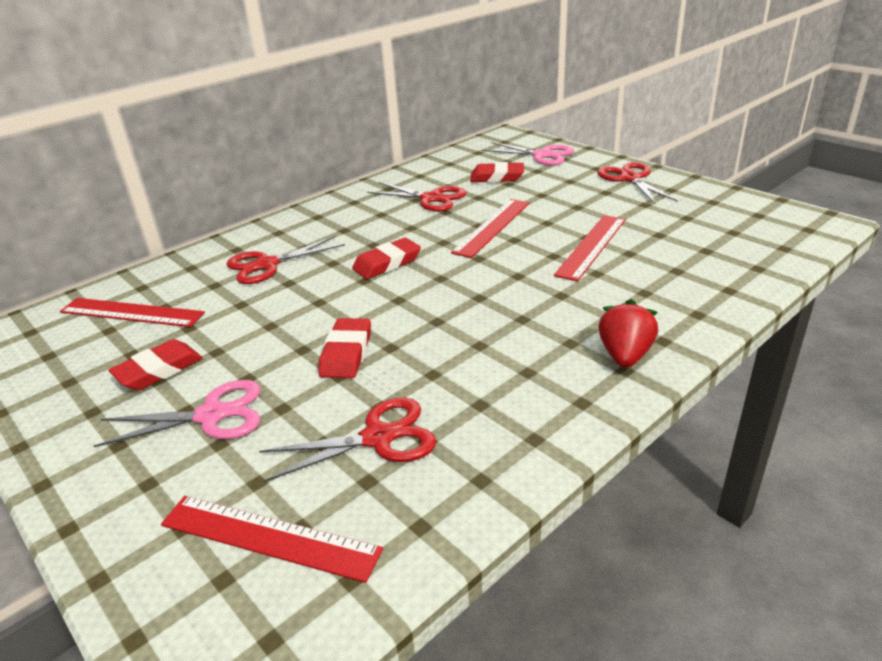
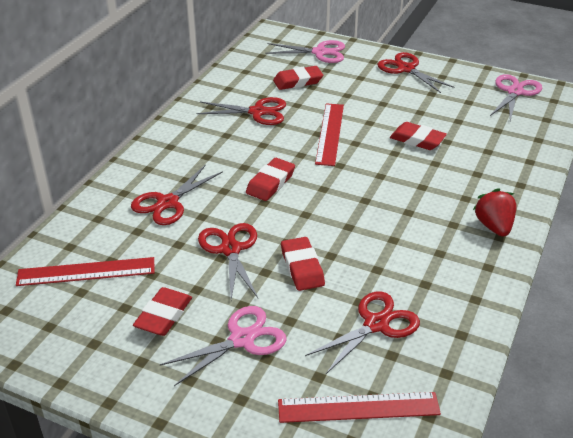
camera: 25 degrees left, 5 degrees up
red ruler [554,215,626,281] -> red eraser [390,122,447,150]
none -> red scissors [198,223,258,300]
none -> pink scissors [490,74,542,121]

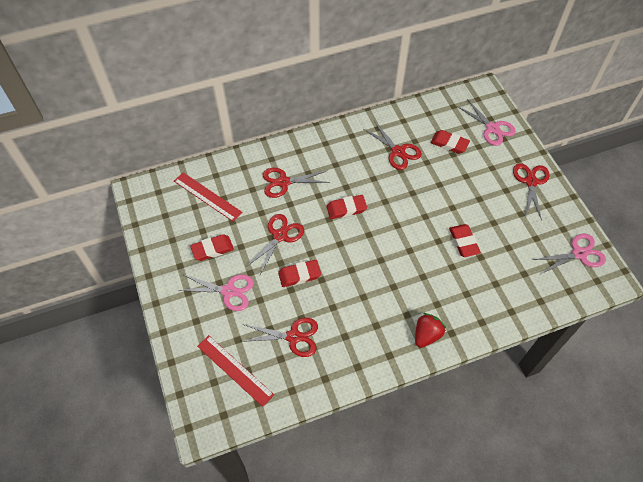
camera: 45 degrees right, 20 degrees up
red eraser [281,237,325,291] -> red eraser turned 45 degrees clockwise [278,260,321,287]
red ruler [315,103,344,166] -> none

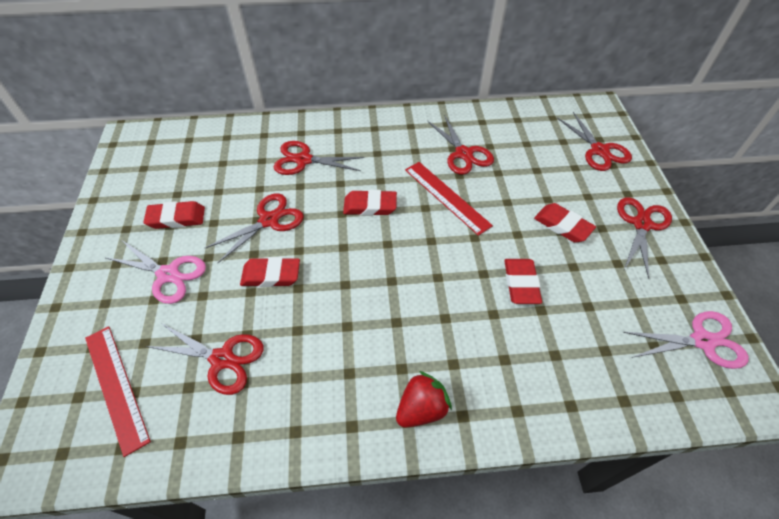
camera: 15 degrees right, 5 degrees down
red ruler [174,172,242,222] -> red ruler moved to [405,162,493,236]
red eraser [430,130,470,154] -> red eraser moved to [534,203,596,243]
pink scissors [457,99,516,146] -> red scissors [557,112,632,171]

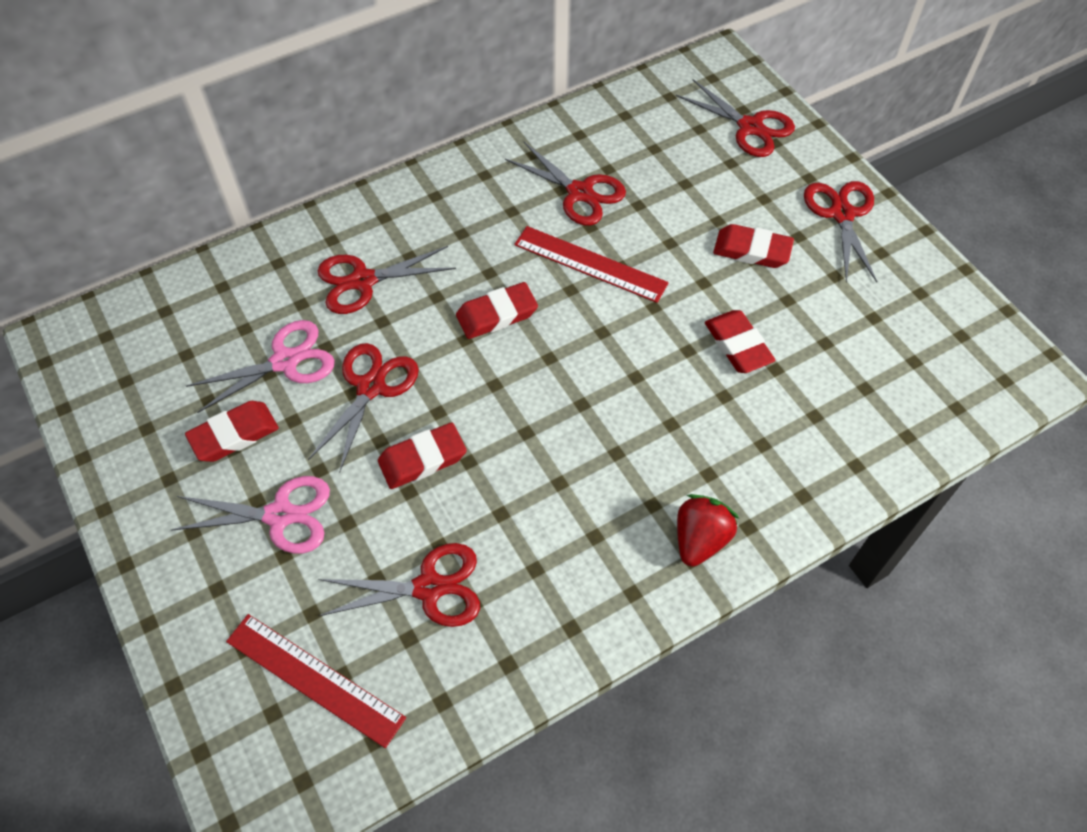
camera: 25 degrees left, 5 degrees up
pink scissors [623,311,749,369] -> pink scissors moved to [186,320,335,413]

